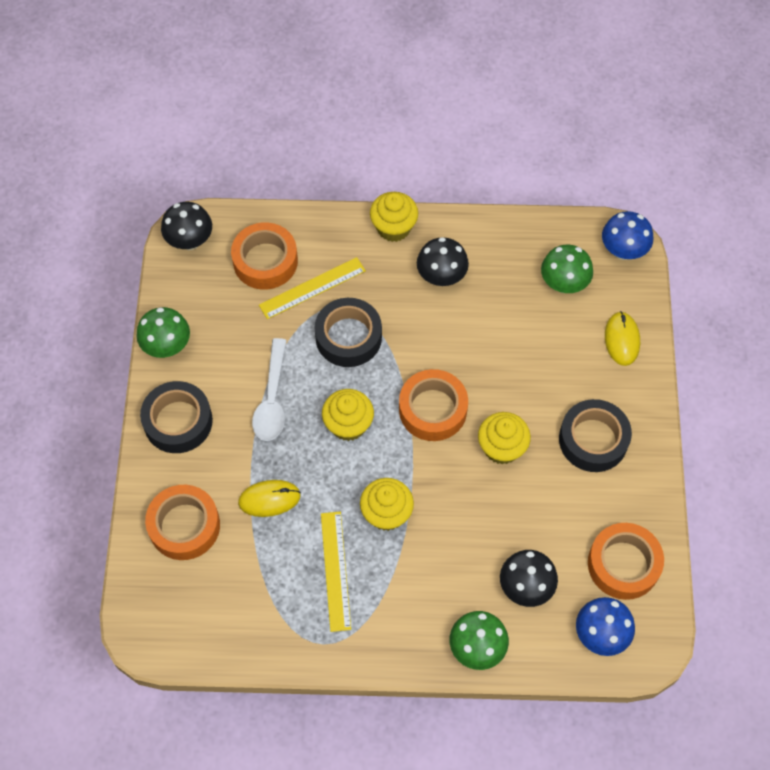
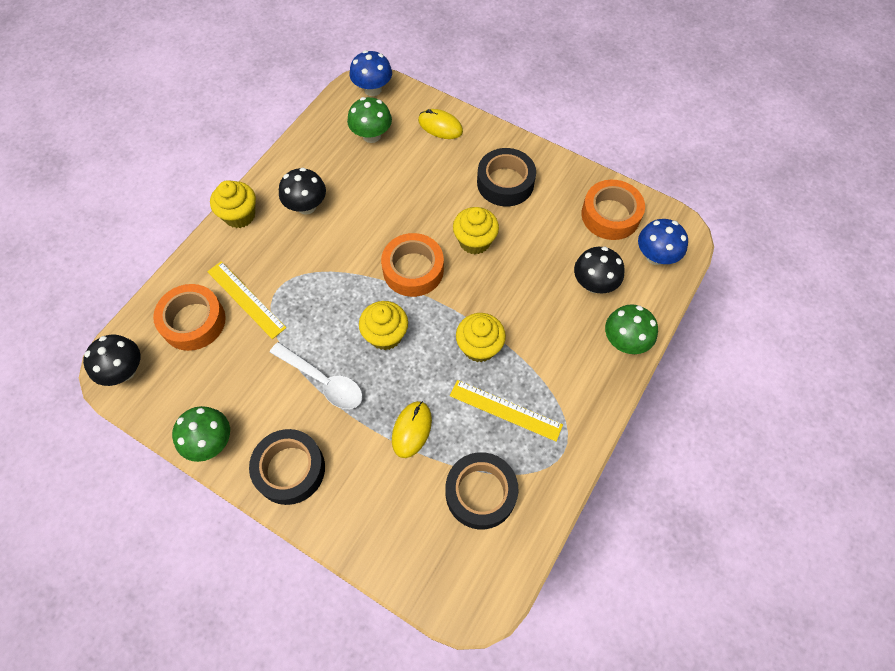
camera: 60 degrees left, 0 degrees up
orange tape [145,485,220,560] -> none
yellow ruler [259,257,366,319] -> yellow ruler turned 45 degrees counterclockwise [207,261,286,339]
black tape [314,298,382,367] -> black tape moved to [446,452,518,529]

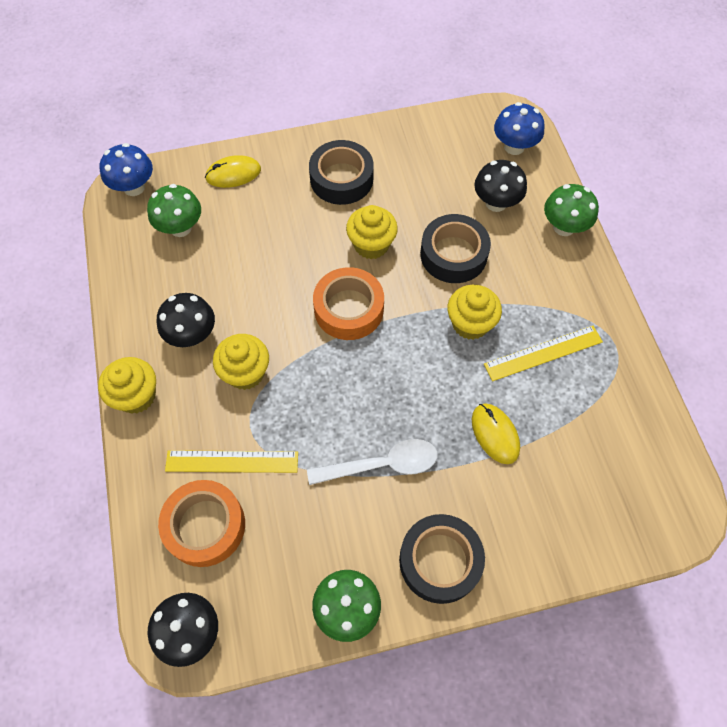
camera: 45 degrees left, 0 degrees up
yellow cupcake [359,301,408,350] -> yellow cupcake moved to [213,334,269,390]
black tape [446,452,518,529] -> black tape moved to [420,214,491,283]
orange tape [581,180,645,240] -> none

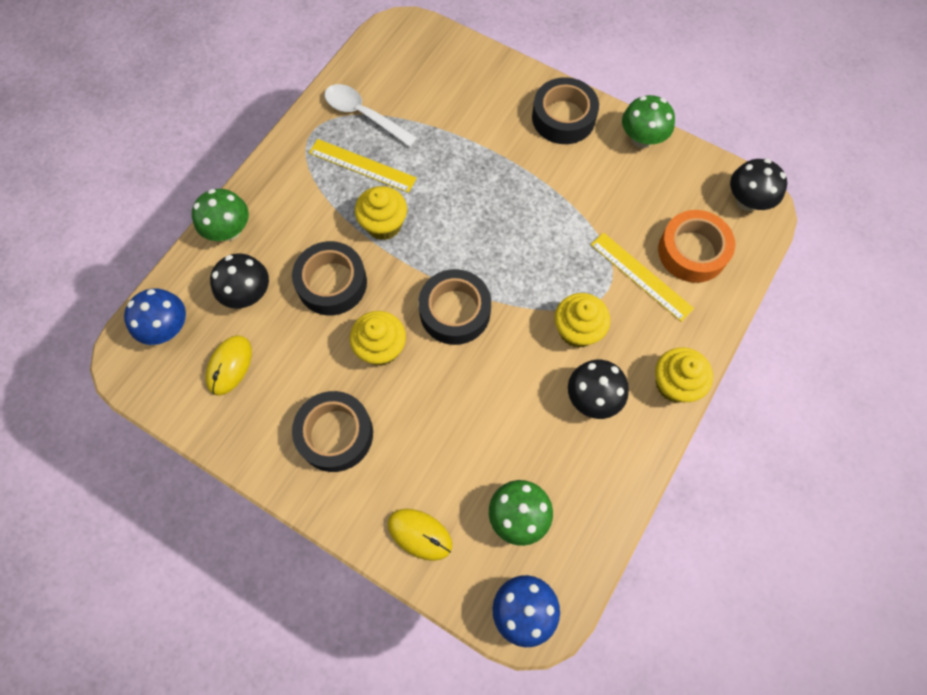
camera: 135 degrees left, 5 degrees up
white spoon [307,439,437,485] -> white spoon moved to [325,84,418,147]
orange tape [313,267,384,340] -> black tape [418,269,491,345]
yellow mouse [472,403,520,464] -> yellow mouse moved to [205,335,252,396]

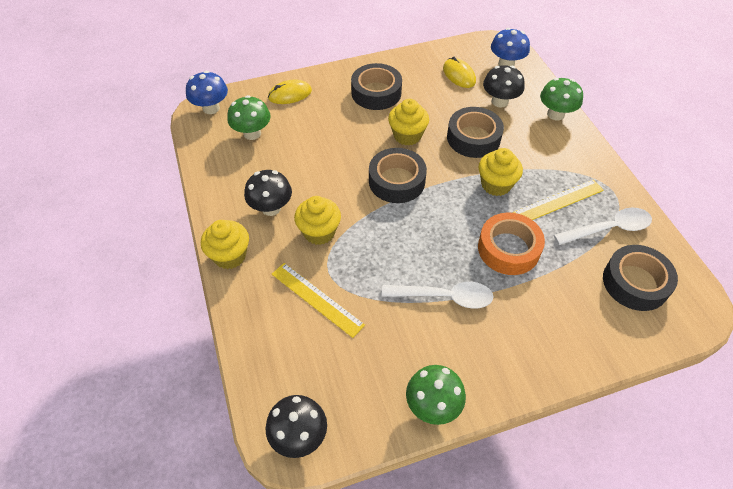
camera: 130 degrees right, 15 degrees down
black tape [532,77,599,144] -> black tape moved to [603,245,678,311]
yellow ruler [591,233,694,322] -> yellow ruler turned 45 degrees clockwise [272,263,365,338]
orange tape [658,210,735,283] -> orange tape moved to [478,213,545,275]
none -> white spoon [382,282,493,309]

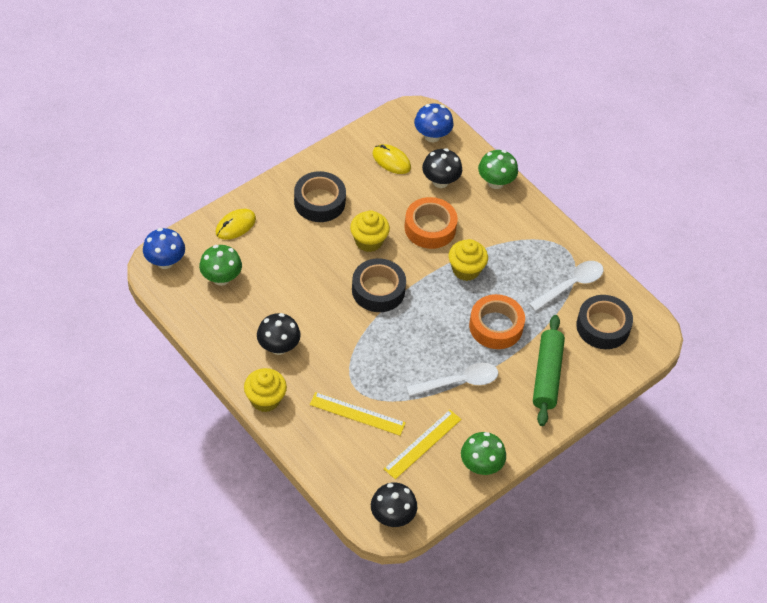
camera: 25 degrees left, 0 degrees up
yellow cupcake [294,196,341,245] -> none
black tape [447,107,504,158] -> orange tape [404,197,458,249]
yellow ruler [513,179,604,220] -> yellow ruler moved to [384,410,461,479]
none -> green rolling pin [533,315,565,426]

